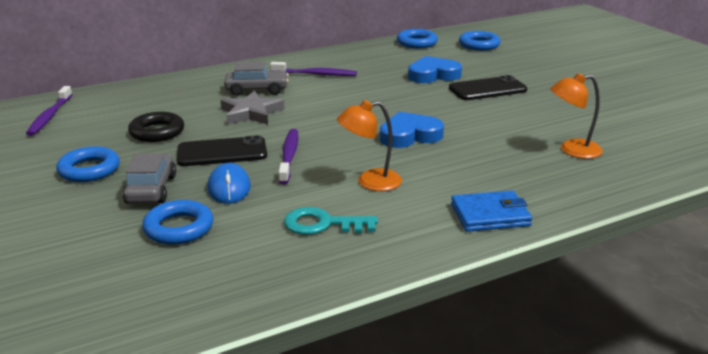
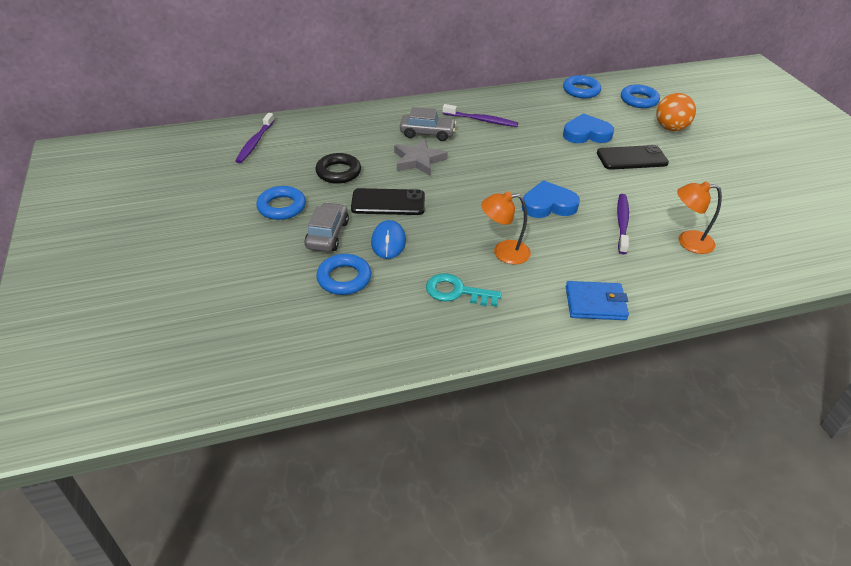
camera: 10 degrees right, 15 degrees up
purple toothbrush [278,129,298,184] -> purple toothbrush moved to [617,194,629,254]
none -> orange ball [656,93,696,131]

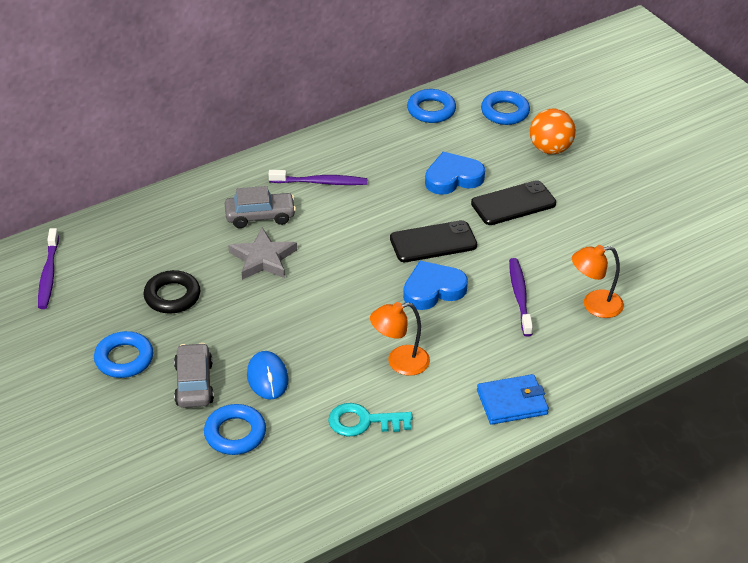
camera: 15 degrees left, 0 degrees up
black phone [351,188,425,215] -> black phone moved to [390,220,477,262]

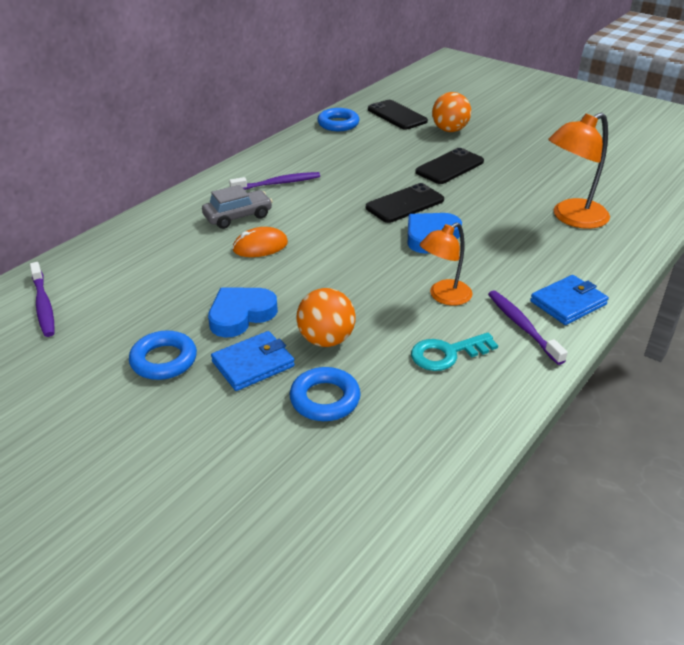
camera: 20 degrees left, 5 degrees down
black ring [143,270,200,314] -> none
grey car [174,343,214,408] -> blue wallet [211,331,295,391]
grey star [228,227,297,280] -> orange mouse [232,227,288,257]
blue mouse [247,351,288,399] -> orange ball [296,288,356,347]
blue heart [425,152,485,195] -> blue heart moved to [208,287,278,338]
blue ring [481,91,530,125] -> black phone [368,100,428,130]
purple toothbrush [509,258,533,337] -> purple toothbrush moved to [488,290,568,365]
orange lamp [572,245,624,318] -> orange lamp [548,113,610,229], size x1.51

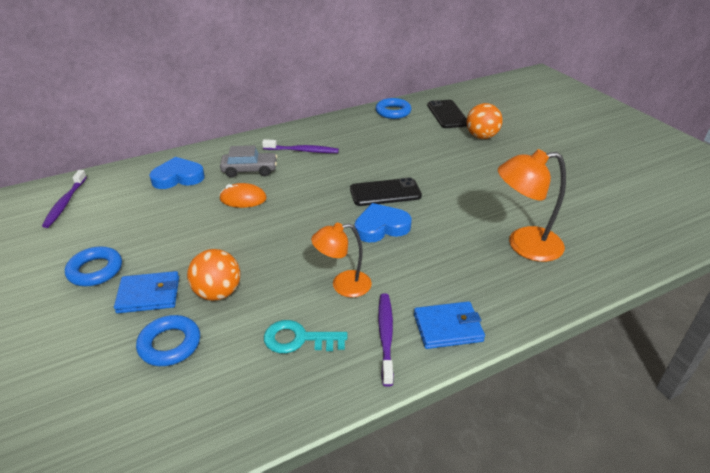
camera: 25 degrees right, 0 degrees up
blue heart [208,287,278,338] -> blue heart moved to [149,157,205,189]
black phone [415,148,484,184] -> none

